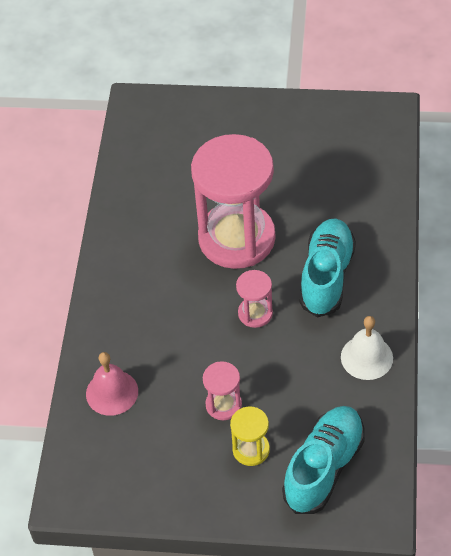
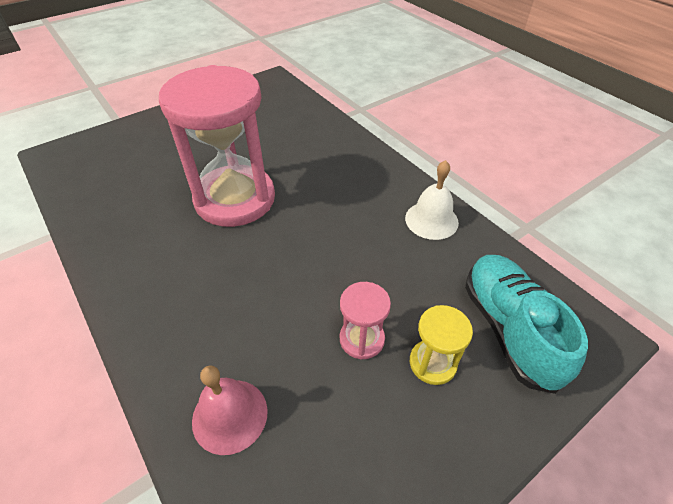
camera: 45 degrees left, 5 degrees down
pink hourglass [236,270,273,328] -> none
turquoise shoe [300,219,356,317] -> none

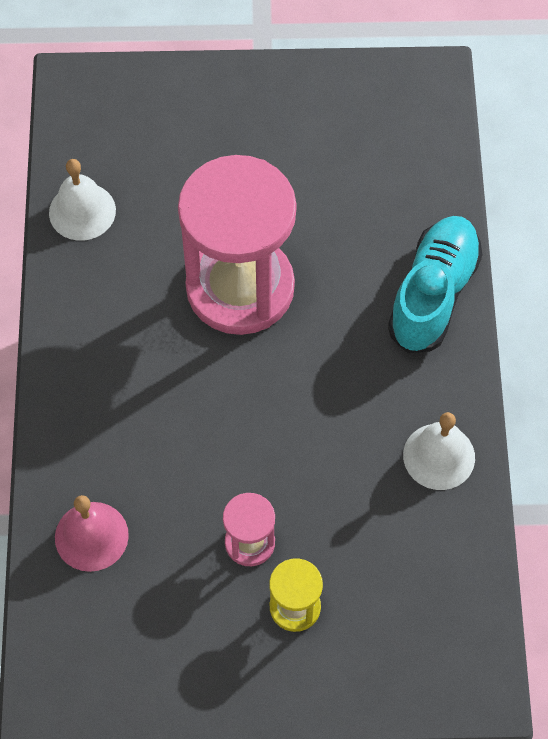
camera: 35 degrees right, 15 degrees up
turquoise shoe [465,255,588,394] -> turquoise shoe moved to [388,216,483,353]
none -> white bell [49,159,116,241]

